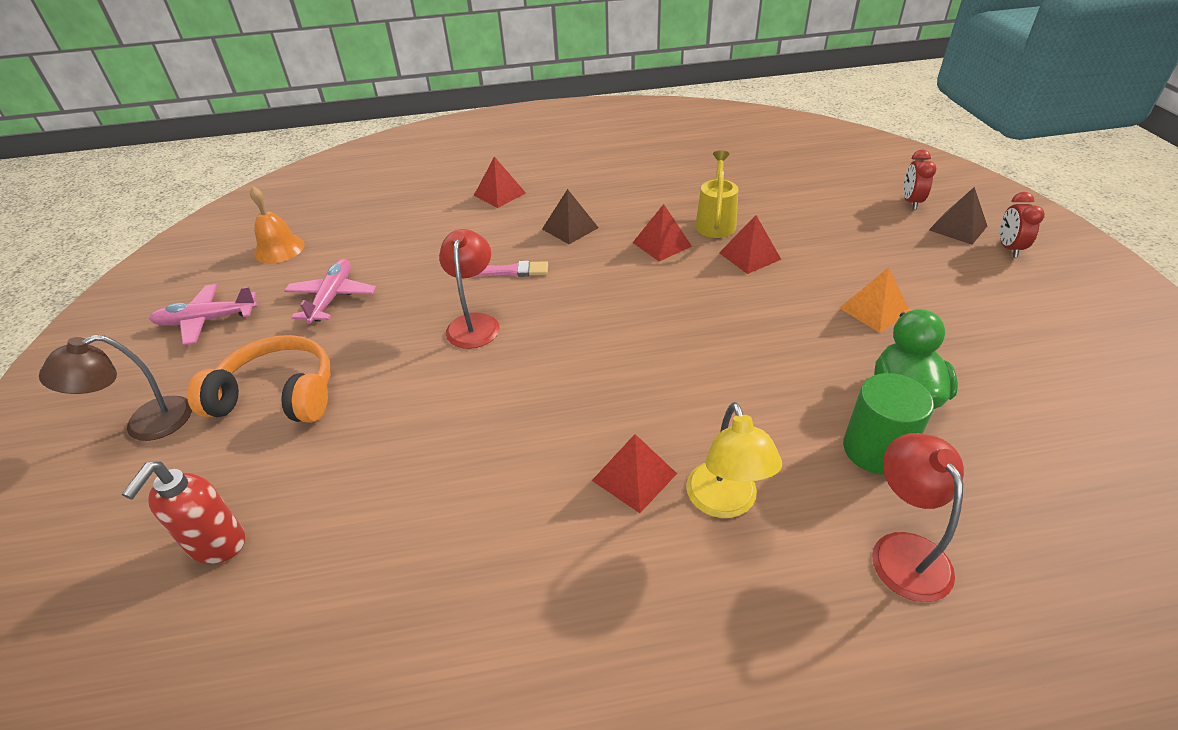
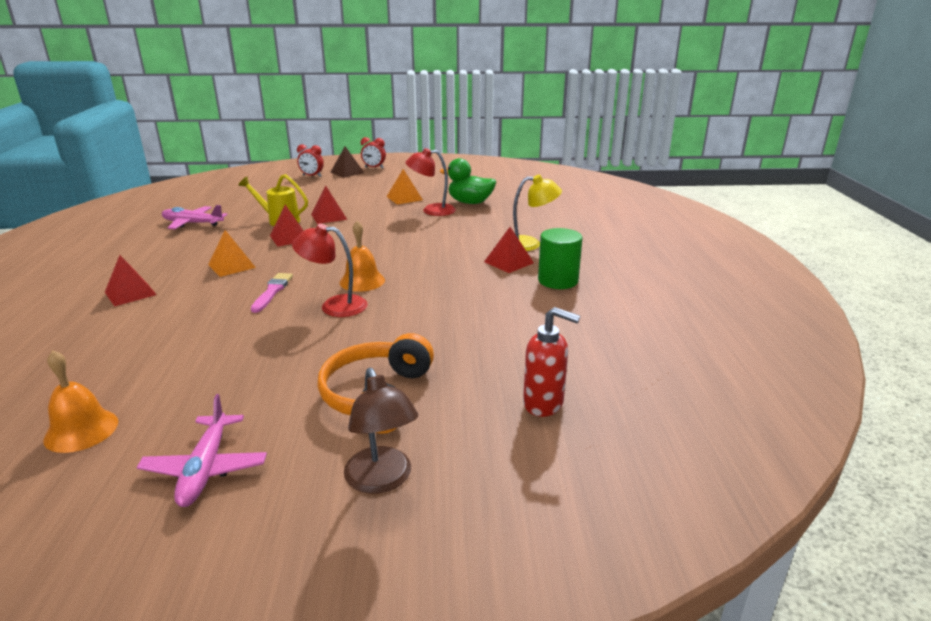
camera: 85 degrees left, 15 degrees down
pink plane [284,259,377,324] -> pink plane moved to [162,205,228,229]
brown pyramid [542,189,599,244] -> orange pyramid [208,230,256,277]
green cylinder [843,373,934,475] -> green cylinder moved to [538,228,583,289]
red lamp [872,433,964,602] -> red lamp moved to [405,148,456,216]
none -> orange bell [339,221,385,292]

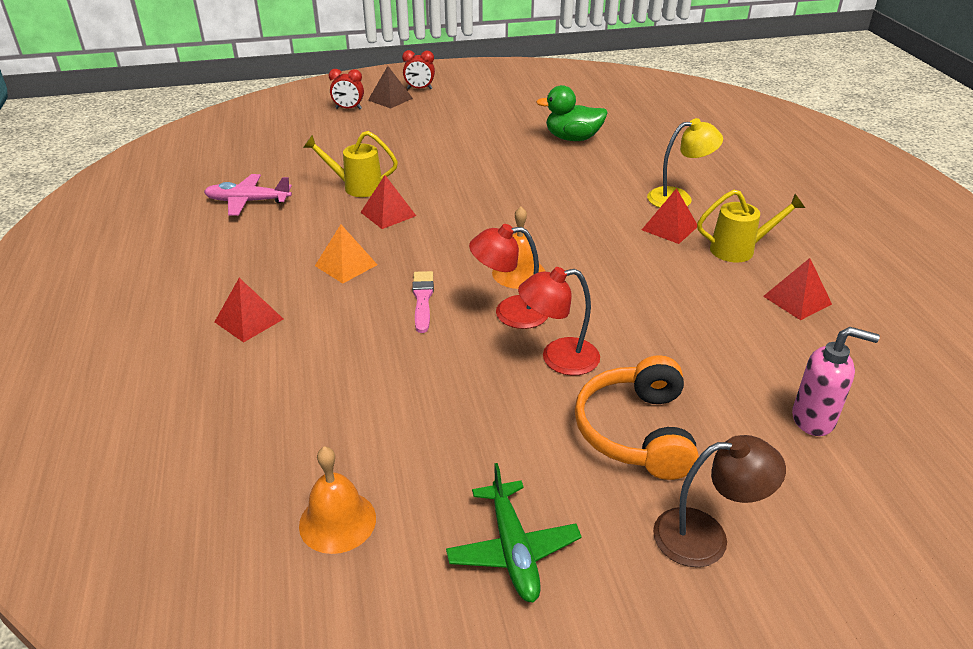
camera: 10 degrees left, 10 degrees up
pink plane [137,394,267,507] -> green plane [446,463,582,602]
red pyramid [311,186,347,224] -> red pyramid moved to [763,258,832,320]
brown lamp [344,368,418,494] -> brown lamp turned 60 degrees counterclockwise [653,435,786,567]
orange pyramid [386,169,423,205] -> none
red lamp [405,148,456,216] -> red lamp moved to [518,267,600,376]
red soap dispenser [523,307,580,417] -> pink soap dispenser [792,327,880,436]
green cylinder [538,228,583,289] -> yellow watering can [697,189,805,262]

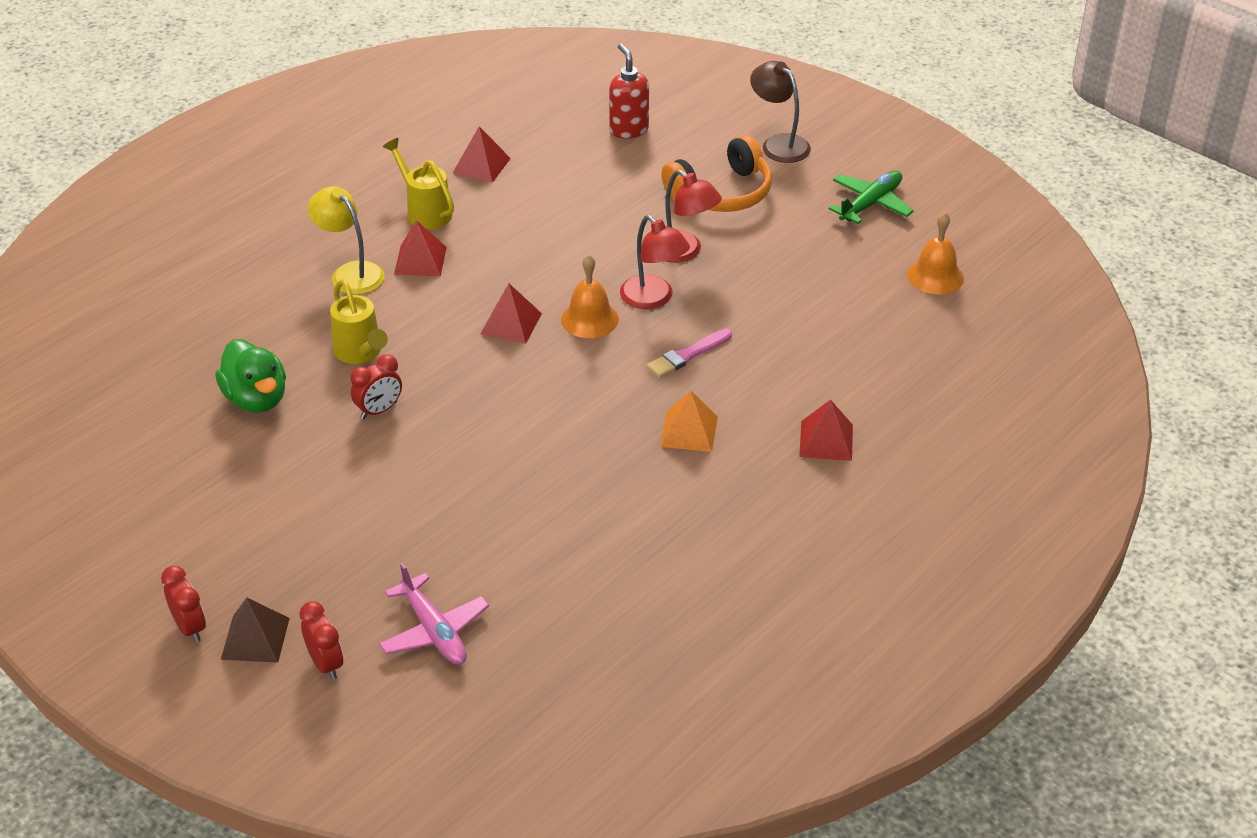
camera: 125 degrees left, 5 degrees up
pink plane [204,174,292,216] -> pink plane moved to [379,563,489,665]
yellow watering can [303,131,398,197] -> yellow watering can moved to [330,279,388,364]
red pyramid [361,175,416,229] -> red pyramid moved to [480,284,542,344]
pink soap dispenser [792,327,880,436] -> red soap dispenser [609,43,649,139]
none -> red clock [350,354,402,419]

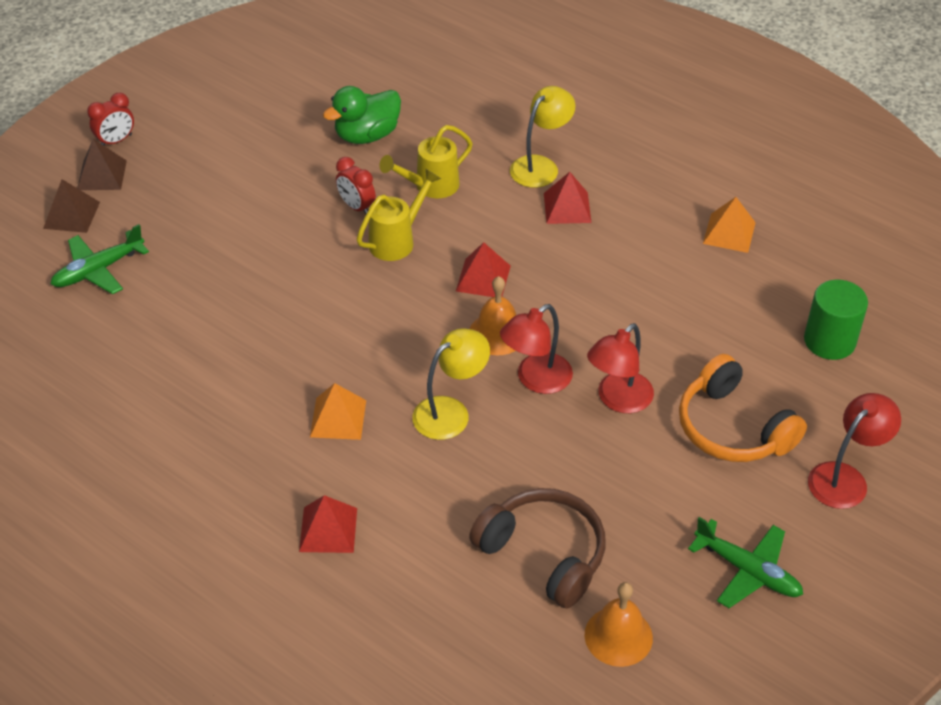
camera: 85 degrees right, 5 degrees up
red clock [299,601,343,680] -> brown pyramid [43,179,100,233]
pink plane [379,563,489,665] -> green plane [51,224,149,294]
yellow watering can [383,138,454,229] -> yellow watering can moved to [357,169,441,261]
red pyramid [453,126,511,183] -> orange pyramid [703,197,756,253]
red soap dispenser [609,43,649,139] -> green cylinder [804,280,868,360]
pink brush [647,329,732,378] -> yellow lamp [412,328,490,440]
brown lamp [750,61,811,163] -> red lamp [808,393,901,509]
none -> brown headphones [469,488,606,608]

